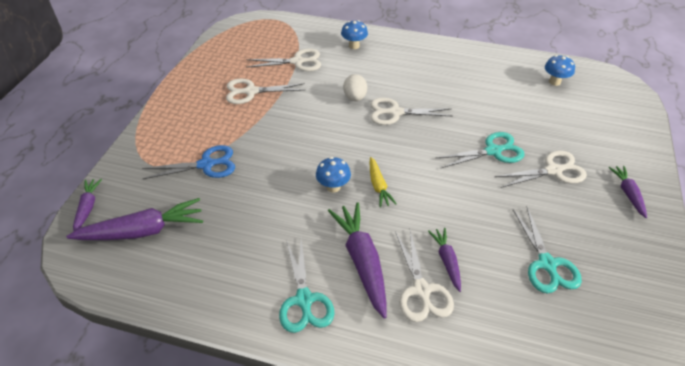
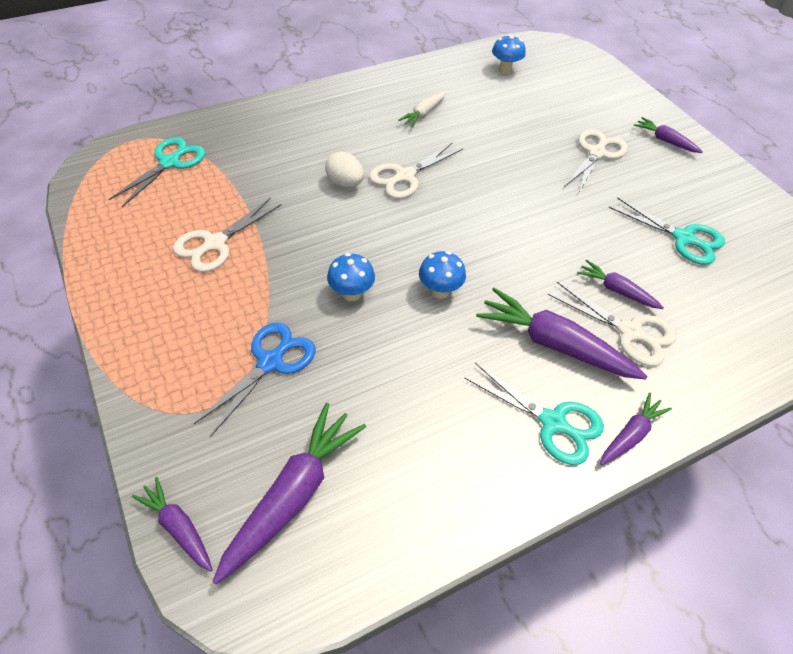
camera: 45 degrees left, 5 degrees up
white scissors [246,49,321,71] -> none
blue mushroom [341,20,368,49] -> blue mushroom moved to [327,253,375,301]
yellow carrot [370,157,397,208] -> none
turquoise scissors [436,132,525,168] -> turquoise scissors moved to [109,137,205,207]
none -> white carrot [398,92,446,127]
none -> purple carrot [600,393,672,465]

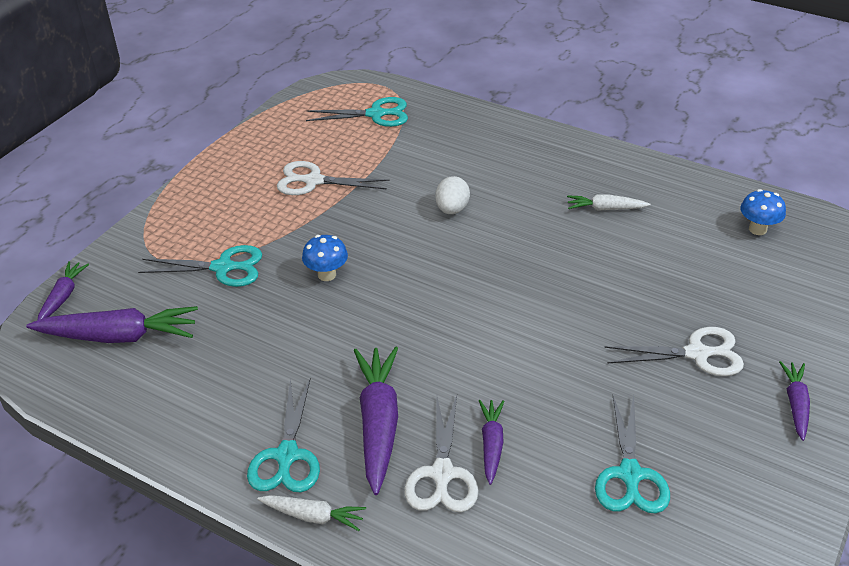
camera: 60 degrees right, 10 degrees down
blue scissors [194,323,316,437] -> turquoise scissors [138,245,262,287]
white scissors [369,142,463,199] -> none
blue mushroom [419,251,466,299] -> none
purple carrot [600,393,672,465] -> white carrot [257,495,366,531]

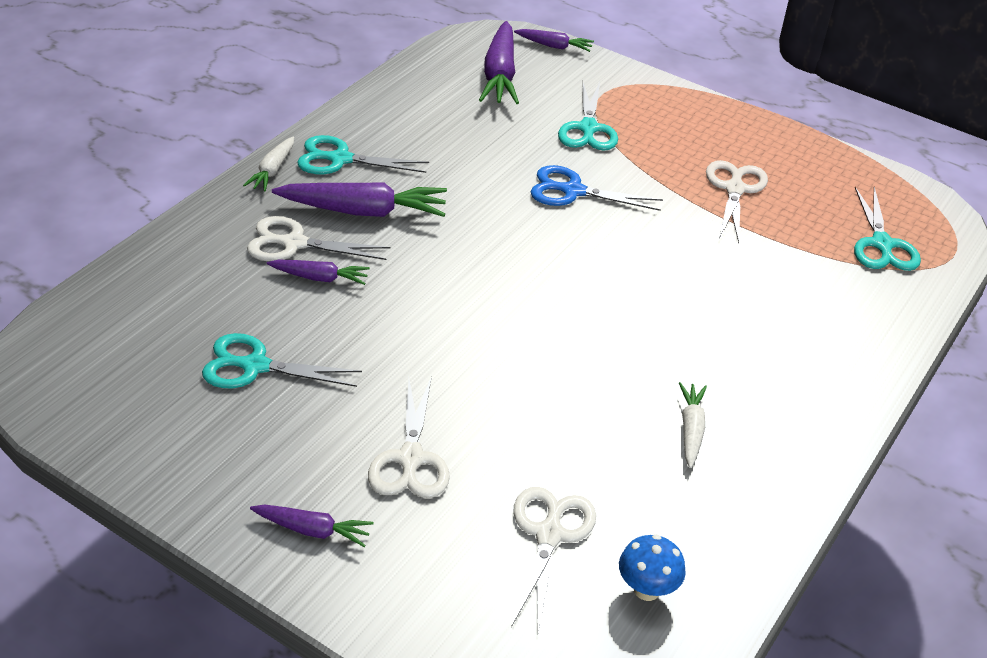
camera: 90 degrees right, 0 degrees up
blue mushroom [302,235,348,281] -> blue scissors [531,165,663,211]
white egg [435,176,470,214] -> none
none -> white scissors [511,487,596,632]

